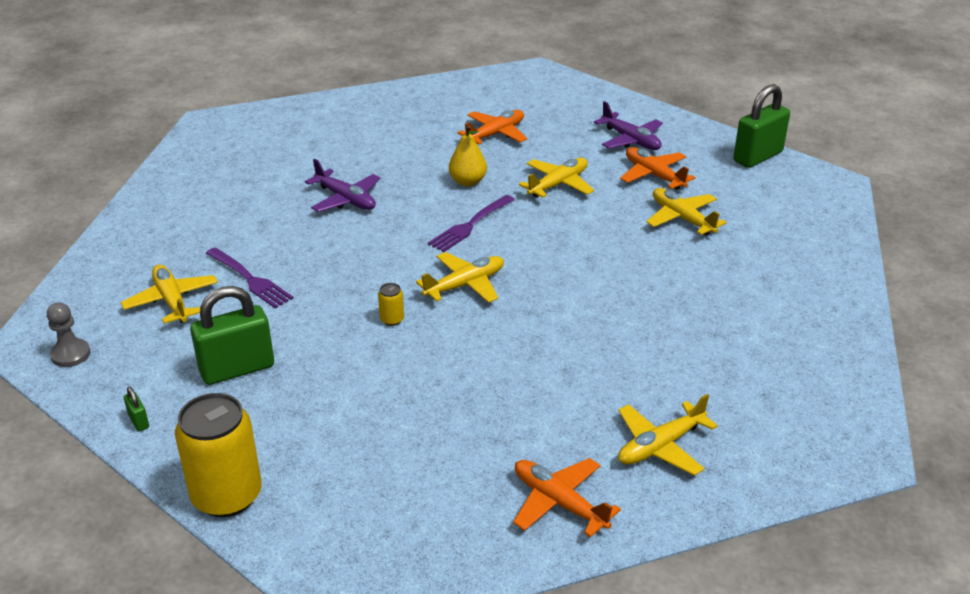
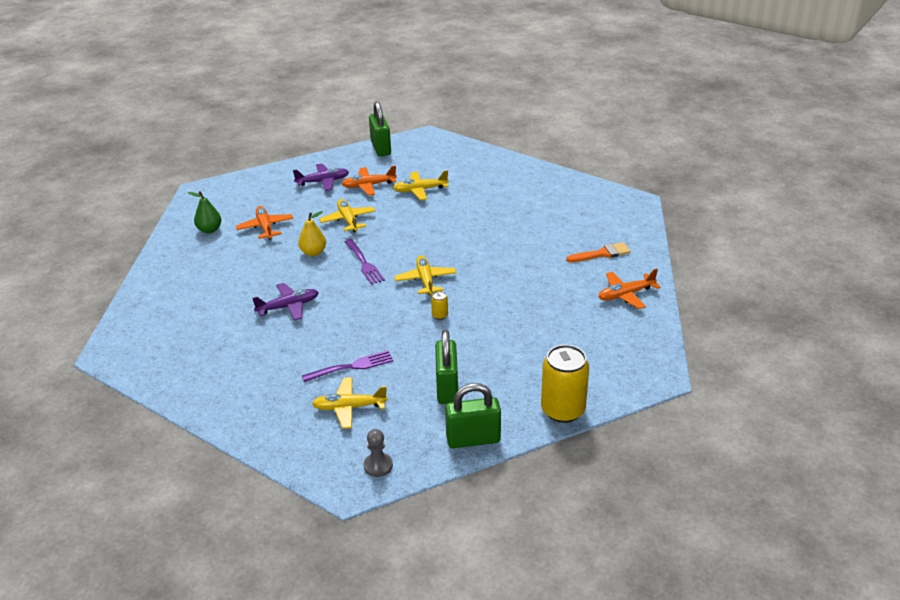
camera: 65 degrees left, 0 degrees up
green padlock [124,387,149,431] -> green padlock [445,383,501,448], size x2.44
yellow plane [618,394,718,476] -> orange brush [567,242,631,262]
none -> green pear [188,191,221,233]

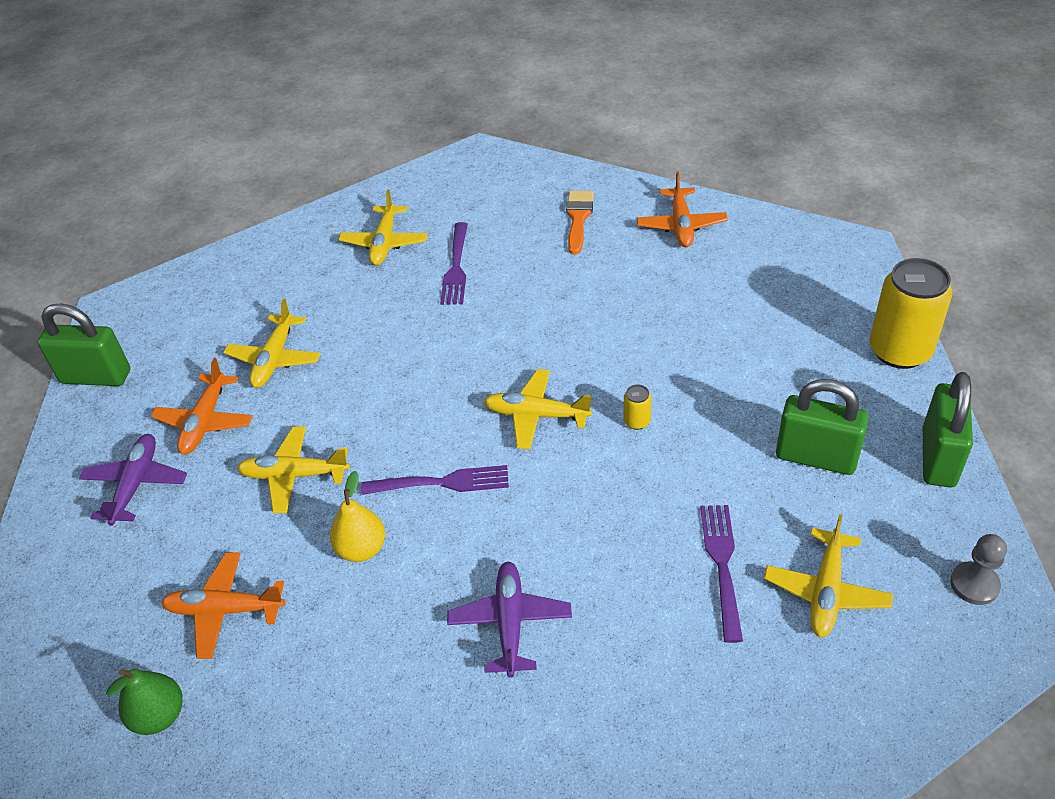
camera: 65 degrees left, 10 degrees up
none -> yellow plane [338,189,428,266]
none -> purple fork [440,222,468,305]

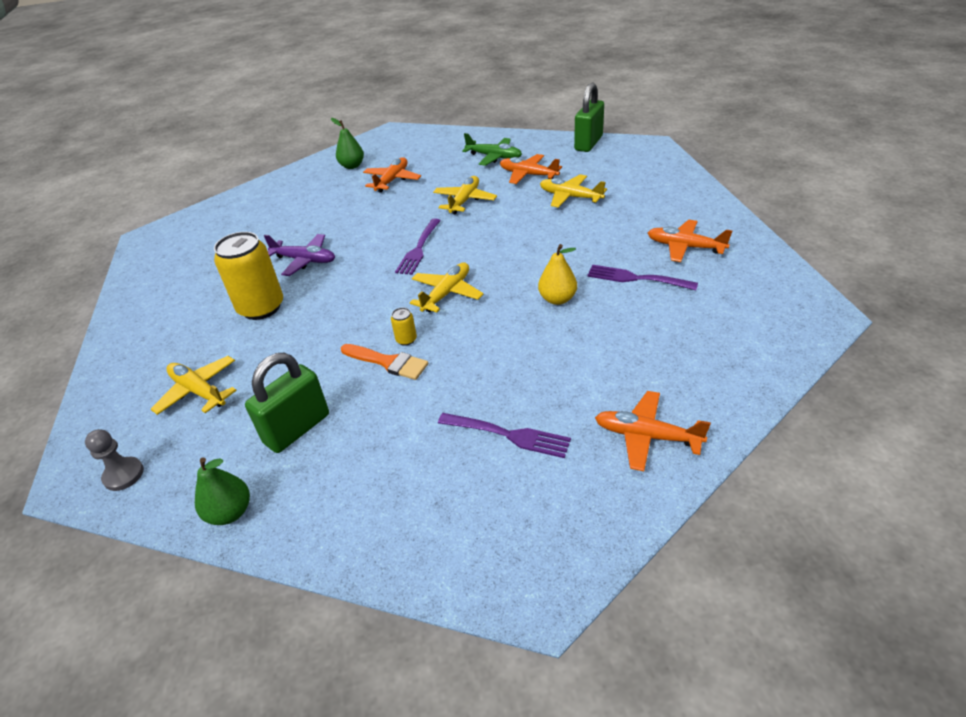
camera: 110 degrees right, 5 degrees down
purple plane [79,434,187,526] -> green plane [462,133,522,166]
yellow pear [330,471,385,562] -> yellow pear moved to [538,244,577,305]
yellow plane [338,189,428,266] -> orange plane [648,220,733,262]
orange brush [566,191,594,255] -> orange brush moved to [341,344,428,380]
purple fork [700,505,743,643] -> purple fork moved to [438,413,571,458]
yellow can [870,258,953,369] -> yellow can moved to [214,232,283,320]
green padlock [923,372,973,487] -> green pear [195,457,250,525]

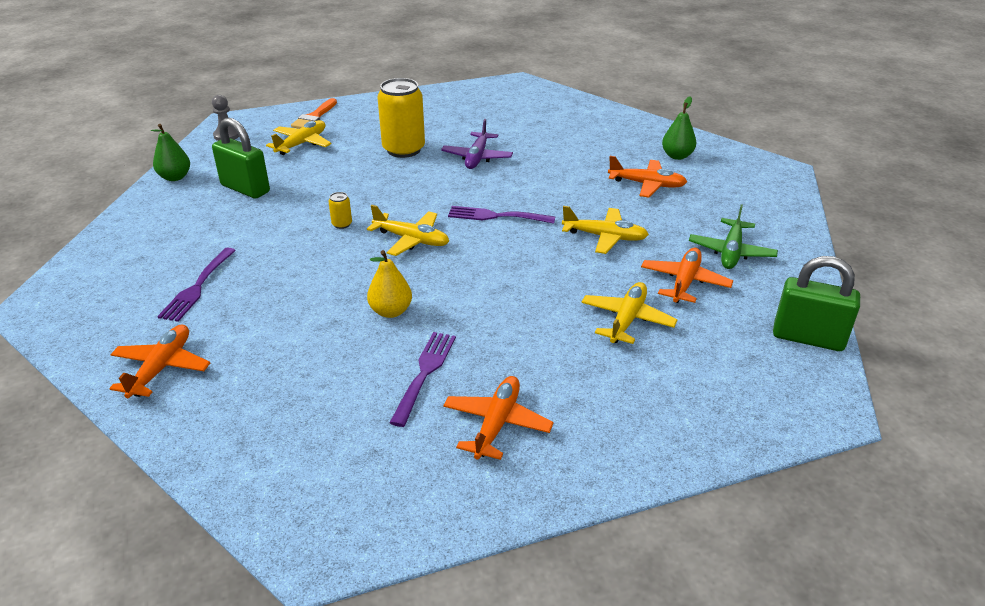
camera: 80 degrees right, 5 degrees down
orange brush [341,344,428,380] -> orange brush moved to [291,98,337,129]

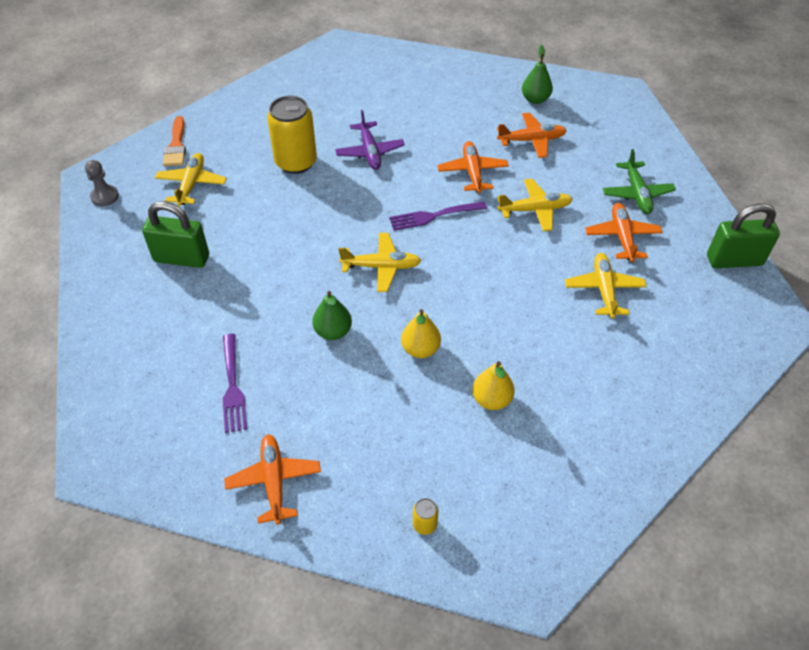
camera: 25 degrees left, 15 degrees up
green pear [151,124,190,181] -> green pear moved to [312,291,352,340]
yellow can [329,192,352,229] -> yellow can moved to [413,498,438,535]
purple fork [389,332,456,427] -> yellow pear [472,361,515,410]
orange plane [443,376,554,460] -> orange plane moved to [437,141,509,193]

